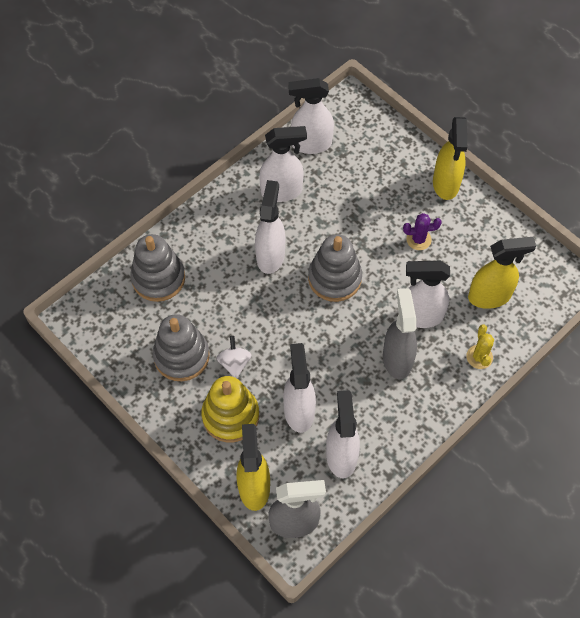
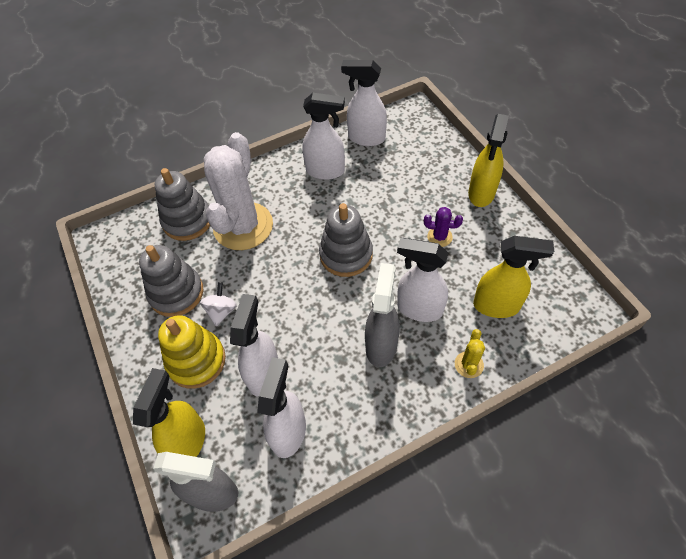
camera: 20 degrees right, 5 degrees down
white spray bottle [255,180,285,274] -> none
none -> white cactus [204,132,273,250]

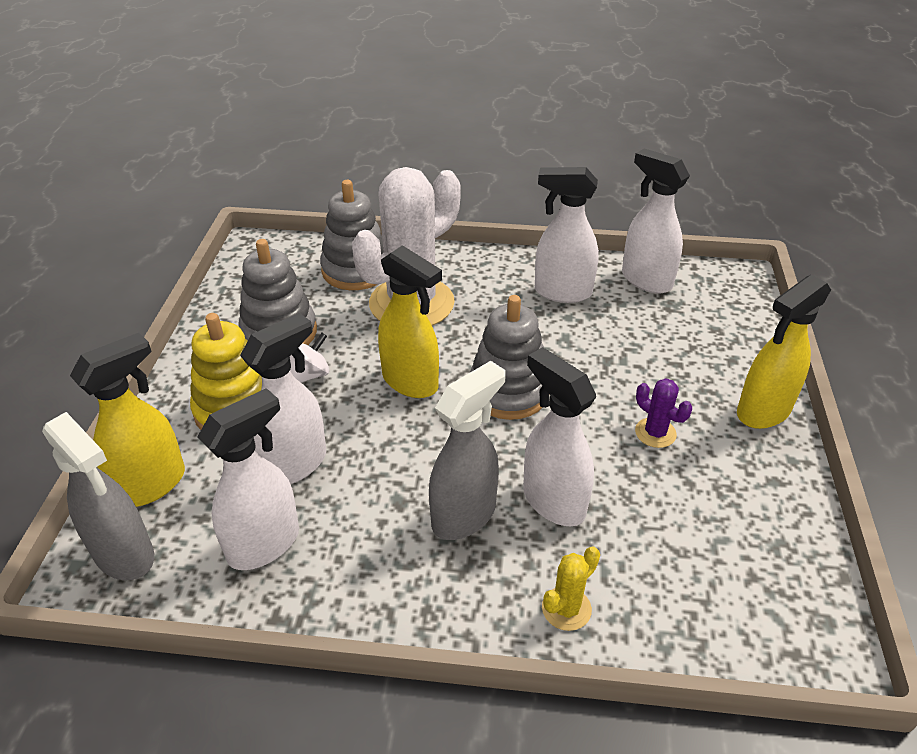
camera: 30 degrees right, 15 degrees down
white spray bottle [302,93,345,180] -> white spray bottle turned 150 degrees clockwise [535,167,599,303]
yellow spray bottle [473,236,554,318] -> yellow spray bottle moved to [378,245,442,398]

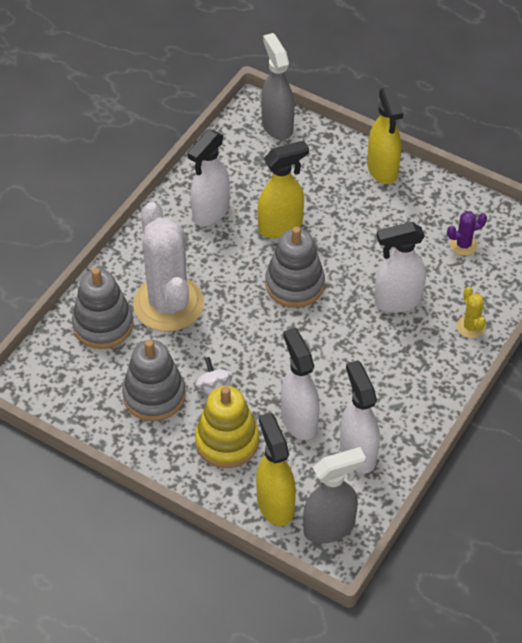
camera: 65 degrees left, 10 degrees up
yellow spray bottle [378,245,442,398] -> yellow spray bottle moved to [257,140,309,238]
grey spray bottle [429,361,506,540] -> grey spray bottle moved to [261,33,294,140]
white spray bottle [622,148,690,293] -> none
purple cactus [635,378,692,448] -> purple cactus moved to [447,211,487,256]

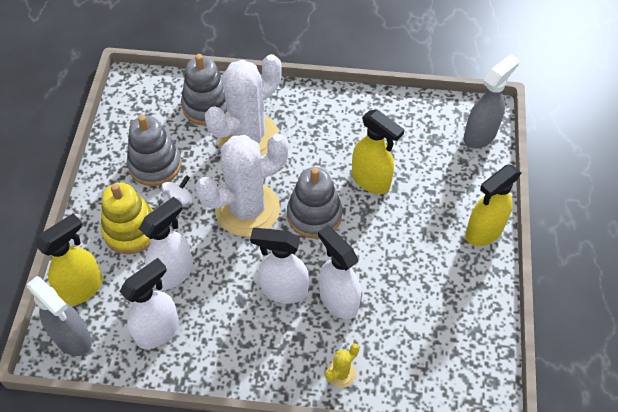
camera: 65 degrees right, 5 degrees up
white spray bottle [187,130,230,226] -> white spray bottle moved to [250,228,309,304]
purple cactus [447,211,487,256] -> none
none -> white cactus [195,133,289,237]

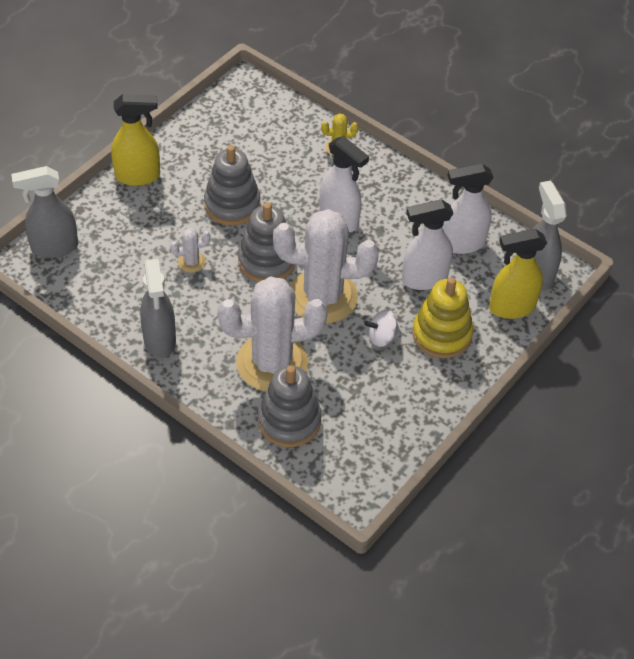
camera: 150 degrees left, 5 degrees down
grey stacking toy [127,115,182,186] -> grey stacking toy moved to [204,145,260,225]
white spray bottle [318,225,361,319] -> none
yellow spray bottle [352,109,405,194] -> white cactus [170,228,211,273]
none -> grey spray bottle [140,258,176,358]

